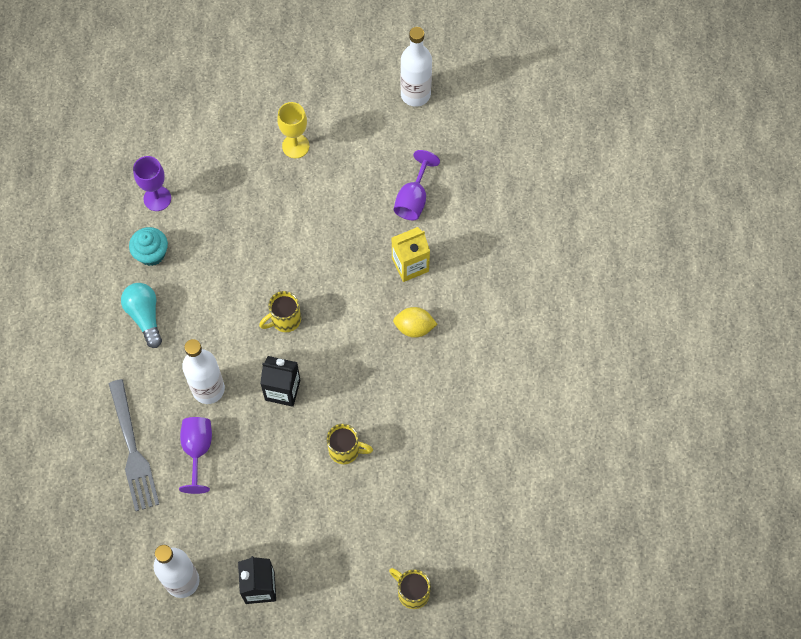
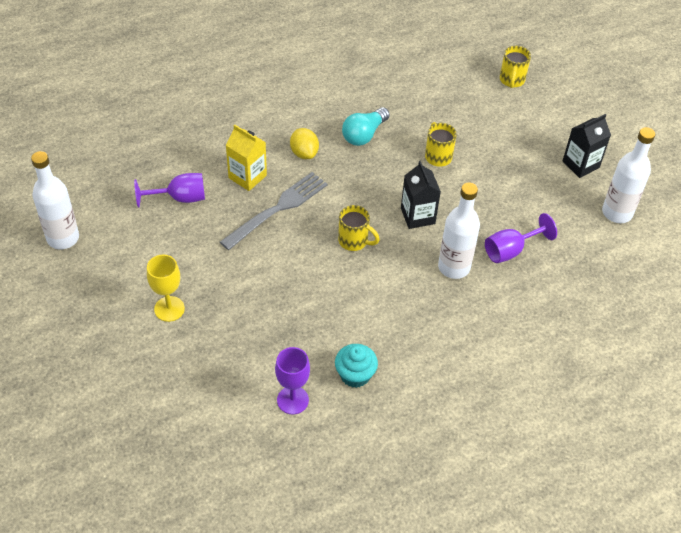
camera: 120 degrees left, 15 degrees down
grey fork [109,379,160,511] -> grey fork moved to [220,172,328,250]
turquoise light bulb [121,283,162,348] -> turquoise light bulb moved to [342,107,390,146]

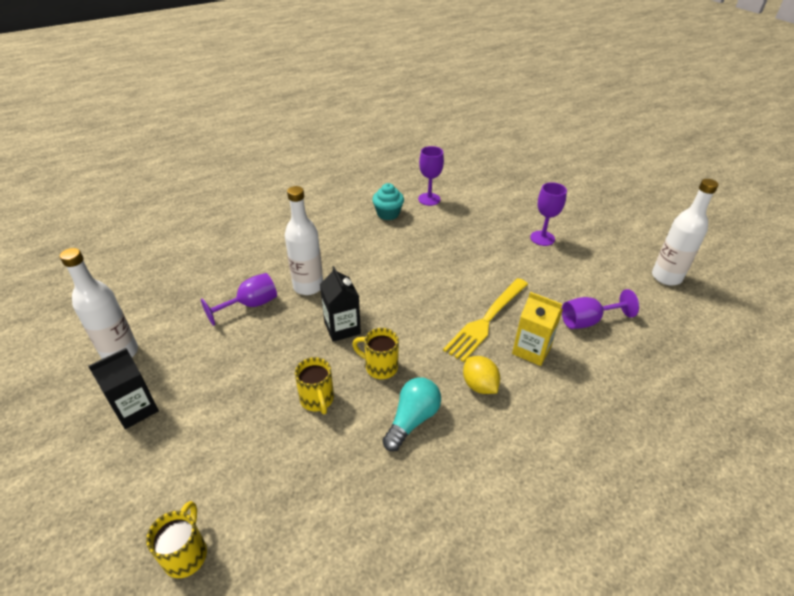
camera: 175 degrees right, 10 degrees down
yellow goblet [147,255,185,322] -> purple goblet [530,182,567,246]
grey fork [220,172,328,250] -> yellow fork [443,278,528,362]
yellow mug [338,205,380,251] -> yellow mug moved to [352,328,399,379]

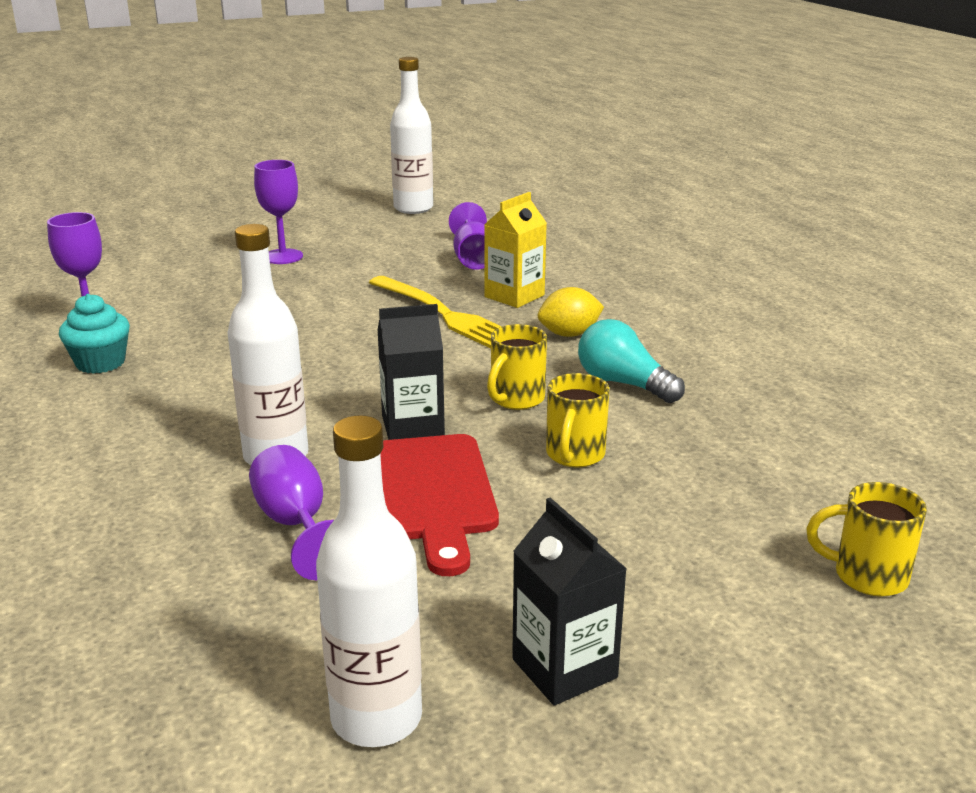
camera: 80 degrees left, 15 degrees down
yellow mug [295,357,334,414] -> yellow mug turned 120 degrees clockwise [546,373,610,468]
none -> red cutting board [380,434,499,576]

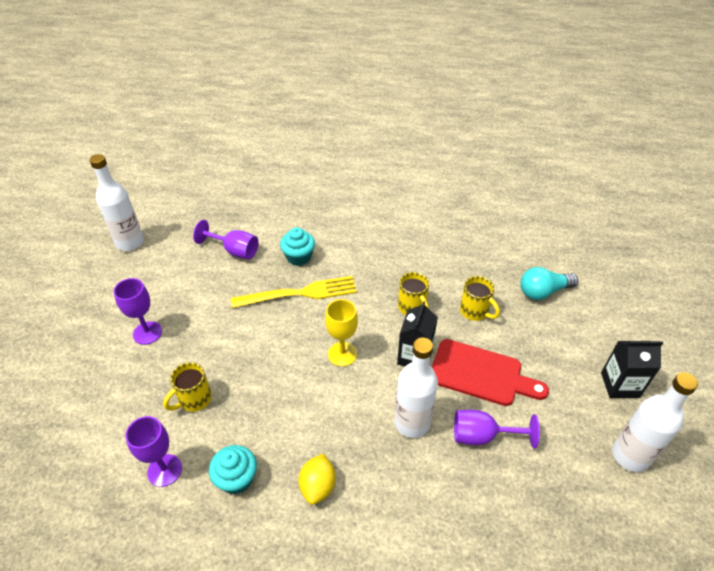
camera: 60 degrees left, 20 degrees up
yellow carton [484,192,547,308] -> turquoise cupcake [280,227,315,266]
yellow lemon [538,287,604,337] -> yellow lemon moved to [298,454,336,505]
turquoise light bulb [578,319,685,403] -> turquoise light bulb moved to [520,267,578,300]
yellow mug [807,482,927,597] -> yellow mug moved to [163,362,212,412]
none -> yellow goblet [325,299,358,367]

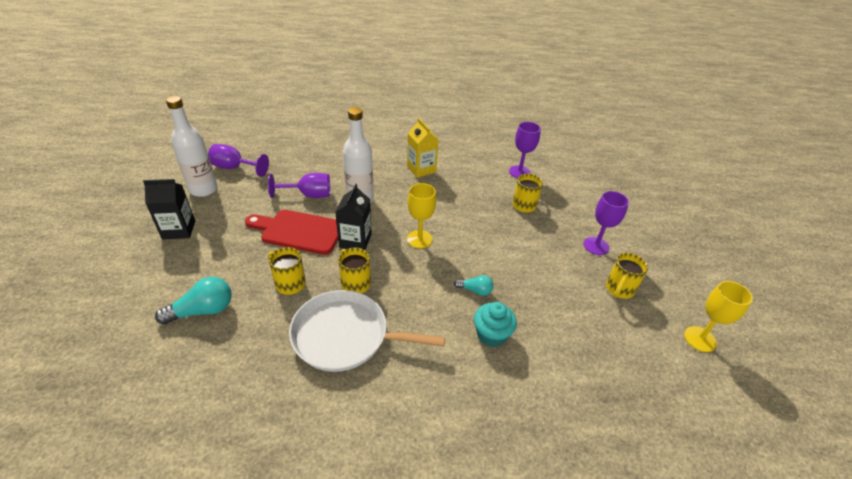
camera: 170 degrees right, 5 degrees down
white bottle [89,154,144,251] -> yellow goblet [684,281,753,352]
purple goblet [193,220,258,259] -> purple goblet moved to [208,144,269,177]
turquoise cupcake [209,445,257,495] -> none
yellow fork [231,276,357,308] -> turquoise light bulb [454,275,494,296]
yellow lemon [298,454,336,505] -> yellow carton [407,118,439,178]
none -> white pan [289,290,445,372]
none -> yellow mug [606,253,648,299]

